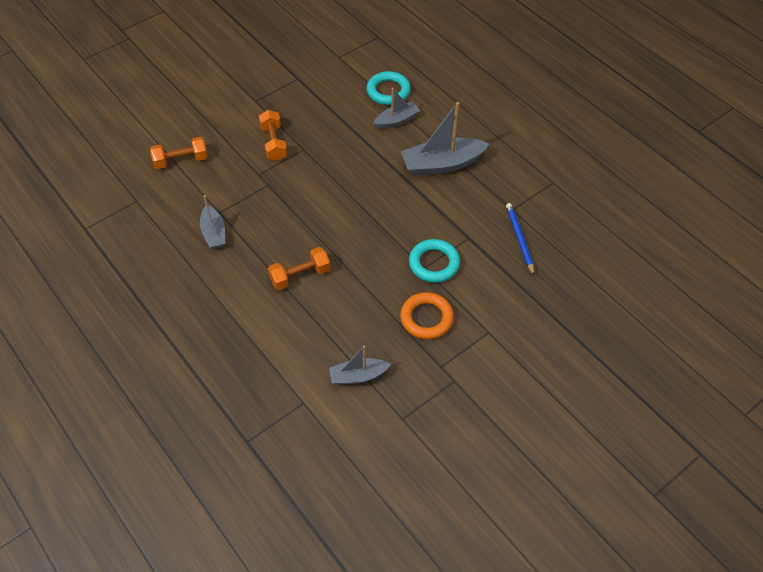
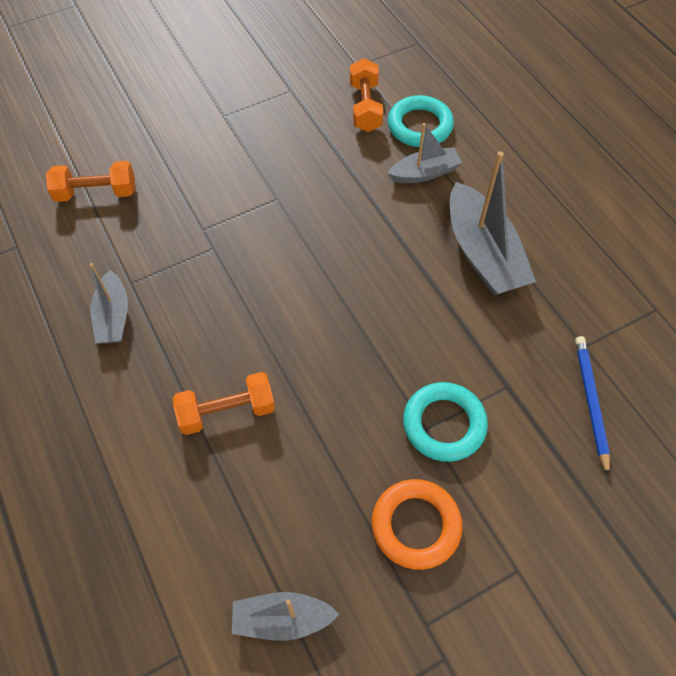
camera: 10 degrees right, 5 degrees up
orange dumbbell [259,110,287,161] -> orange dumbbell moved to [350,58,383,132]
grey boat [401,102,489,176] -> grey boat turned 105 degrees counterclockwise [450,151,536,295]

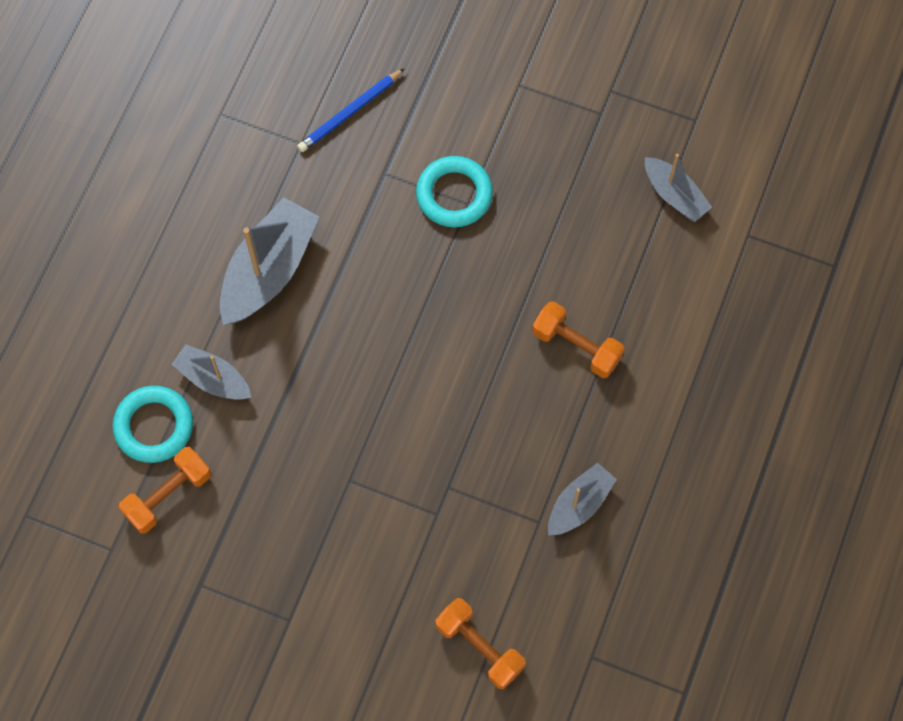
camera: 130 degrees left, 10 degrees up
orange ring [372,479,462,570] -> none

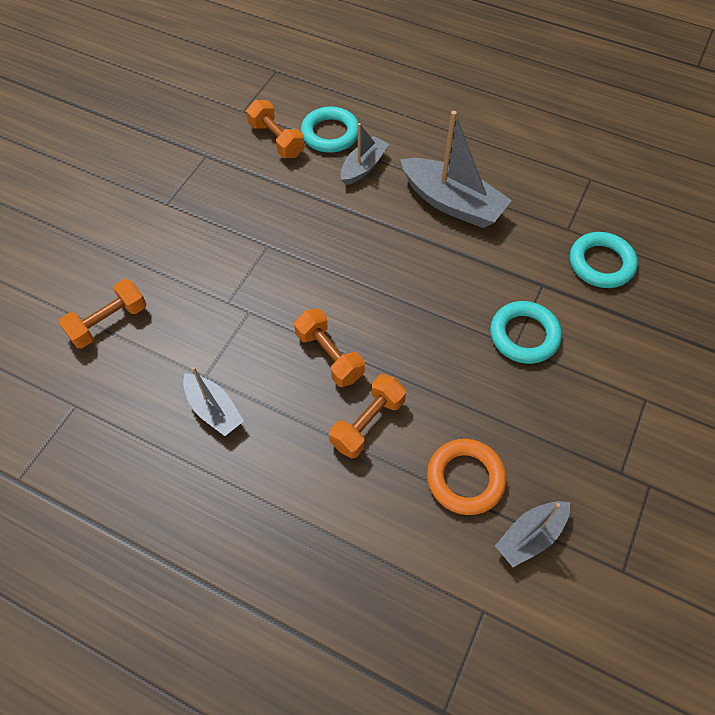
camera: 95 degrees right, 10 degrees down
blue pencil [297,68,405,152] -> turquoise ring [570,232,638,288]
none -> orange dumbbell [294,308,365,387]
none -> orange ring [427,439,507,515]

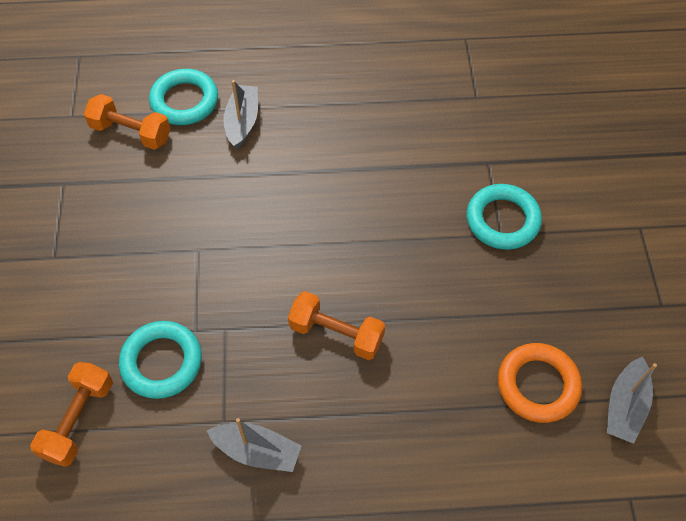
camera: 30 degrees left, 0 degrees up
orange dumbbell [329,374,406,459] -> none
grey boat [400,111,512,228] -> none
turquoise ring [570,232,638,288] -> turquoise ring moved to [119,321,202,399]

